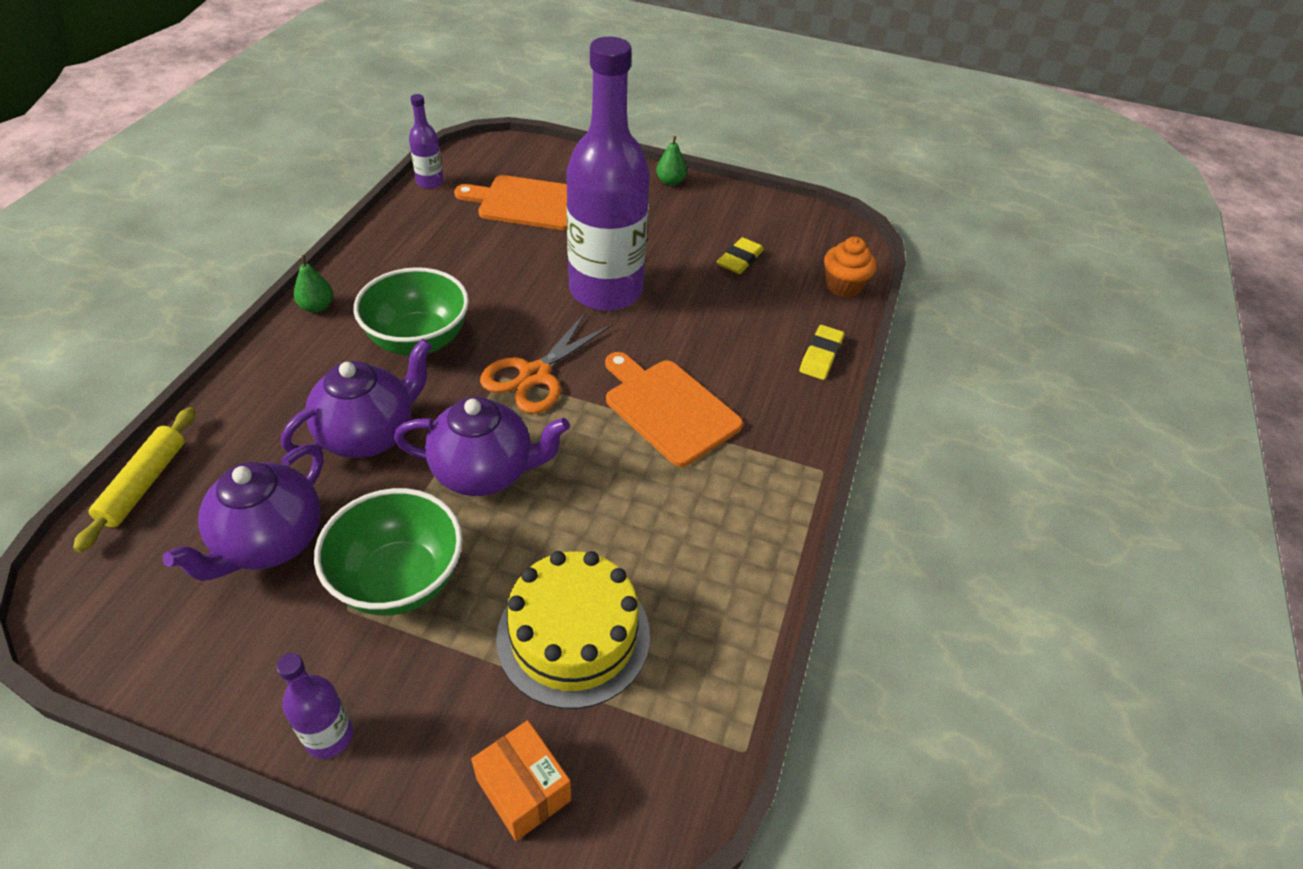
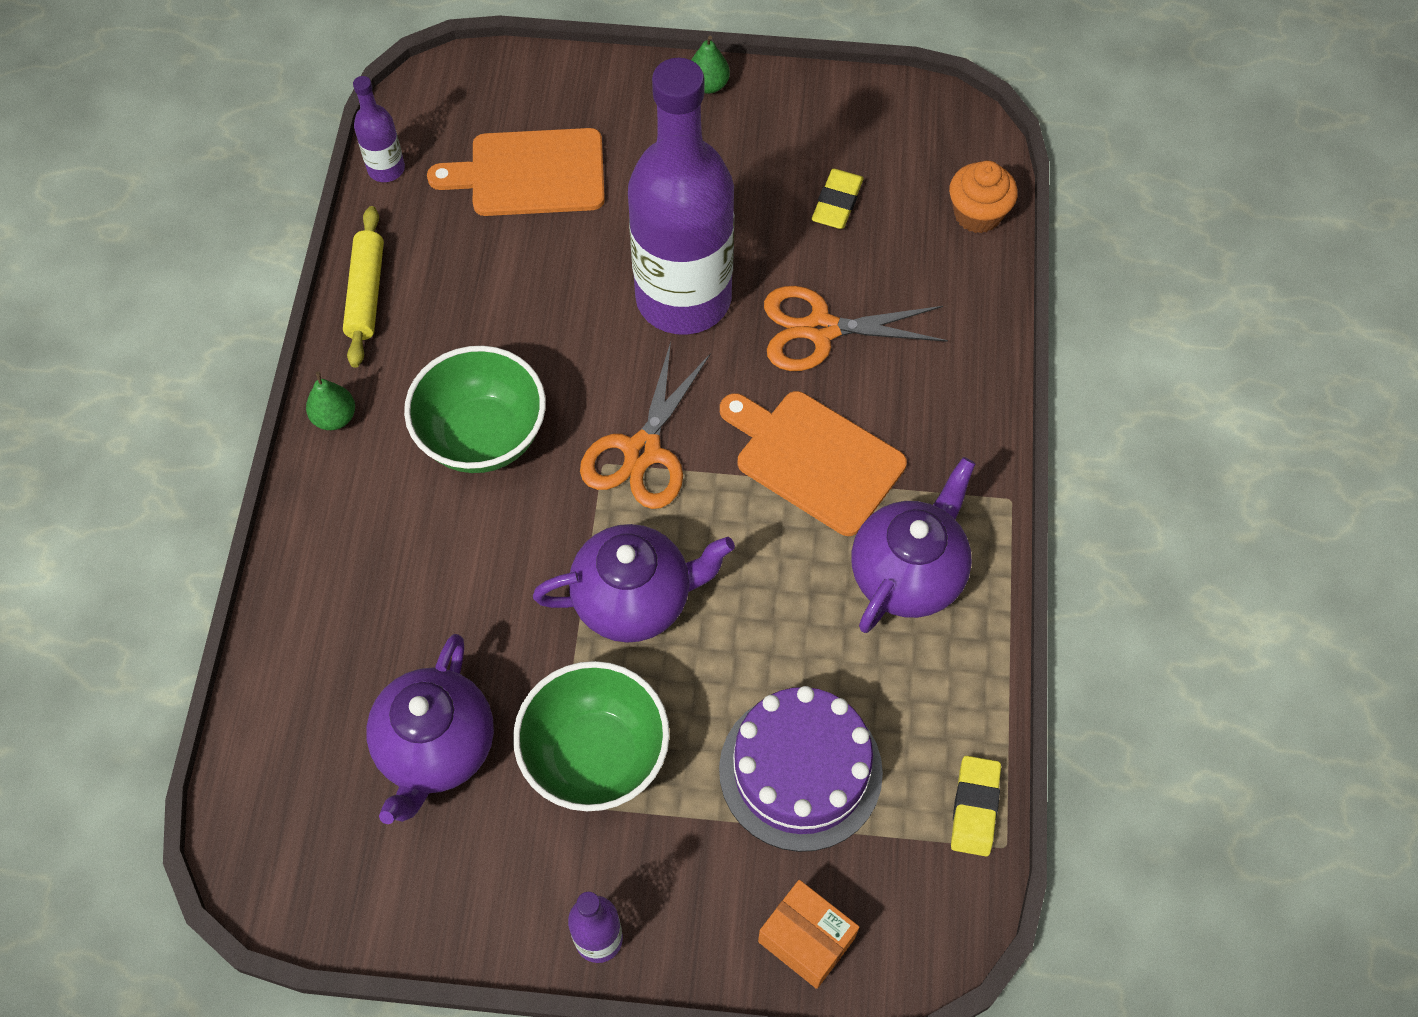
camera: 10 degrees left, 15 degrees up
yellow rolling pin [73,407,195,553] -> yellow rolling pin moved to [343,206,384,368]
purple teapot [281,339,432,458] -> purple teapot moved to [852,457,975,633]
yellow cake [496,551,650,709] -> purple cake [719,686,883,852]
yellow eraser [800,325,844,380] -> yellow eraser moved to [951,756,1001,856]
none -> orange scissors [764,286,948,371]

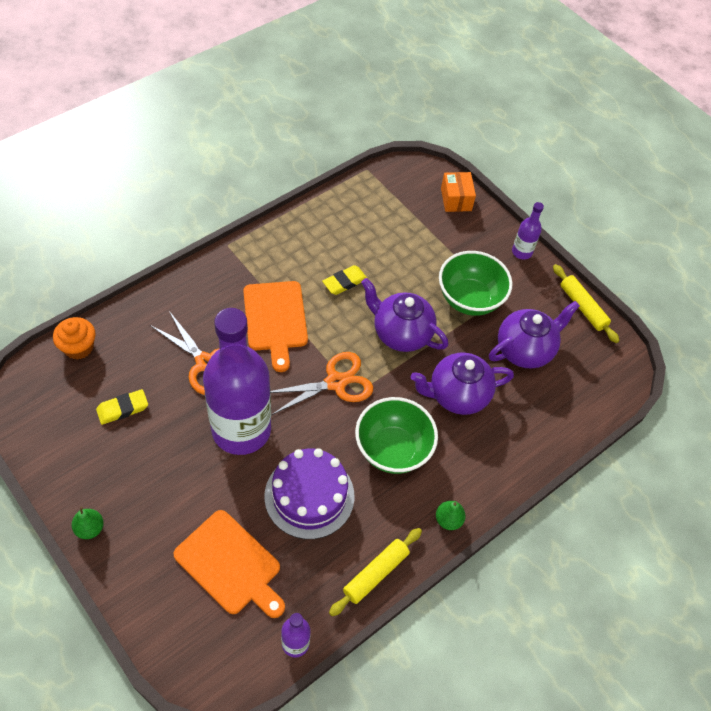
camera: 140 degrees left, 5 degrees down
purple cake [719,686,883,852] -> purple cake moved to [264,448,355,539]
purple teapot [852,457,975,633] -> purple teapot moved to [411,353,514,415]
yellow eraser [951,756,1001,856] -> yellow eraser moved to [322,265,368,295]
none -> yellow rolling pin [553,264,619,343]

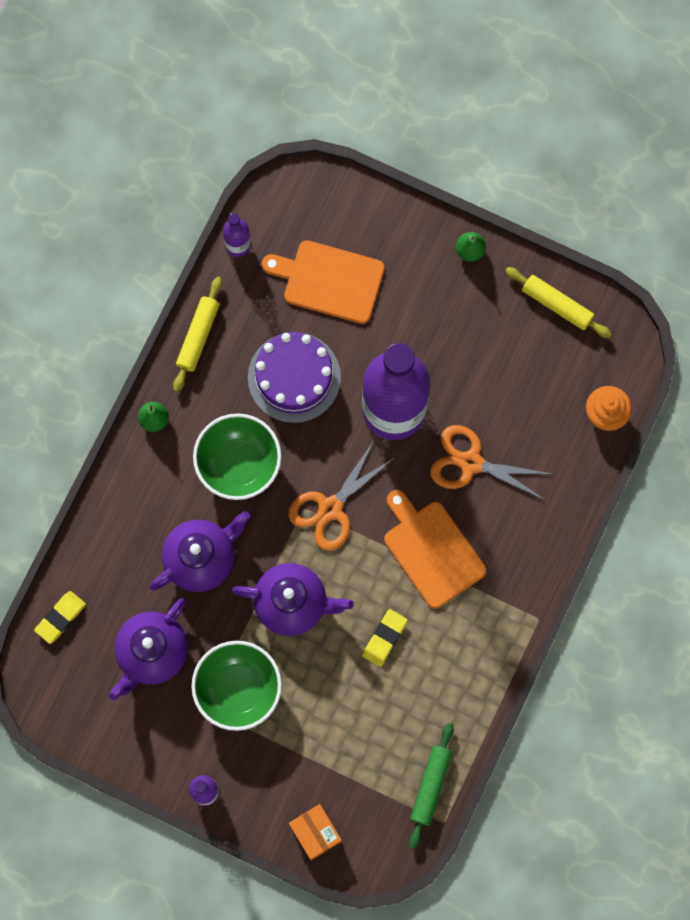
camera: 160 degrees right, 20 degrees up
yellow eraser [96,389,148,425] -> yellow eraser moved to [34,591,86,644]
yellow rolling pin [553,264,619,343] -> yellow rolling pin moved to [505,267,612,338]
none -> green rolling pin [409,723,454,849]

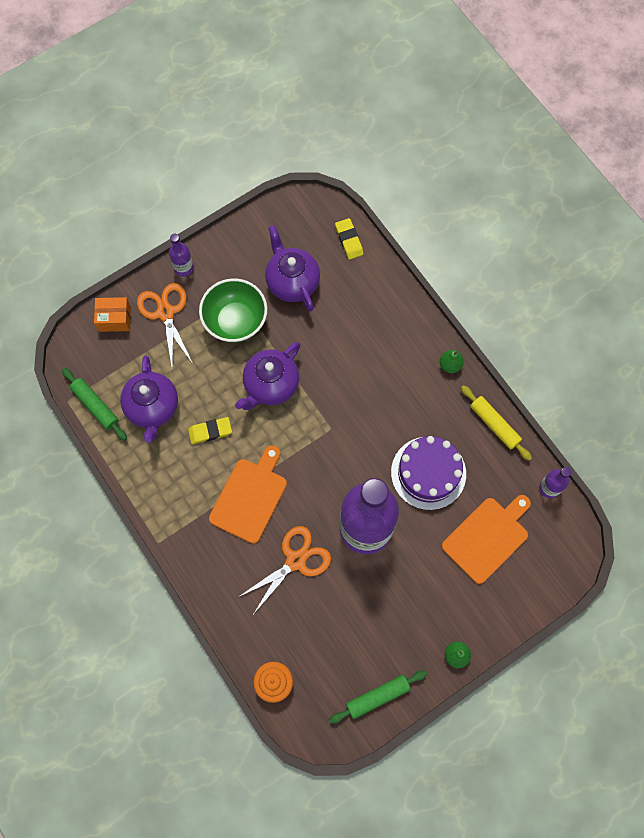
camera: 120 degrees right, 5 degrees down
purple teapot [149,511,250,592] -> purple teapot moved to [120,355,178,443]
green bowl [193,413,281,500] -> none
orange scissors [288,439,394,551] -> orange scissors moved to [137,283,193,370]
yellow eraser [362,609,408,667] -> yellow eraser turned 75 degrees counterclockwise [188,417,232,444]
orange cutting board [384,490,486,608] -> orange cutting board turned 60 degrees counterclockwise [209,445,287,544]
yellow rolling pin [505,267,612,338] -> green rolling pin [329,670,427,724]

